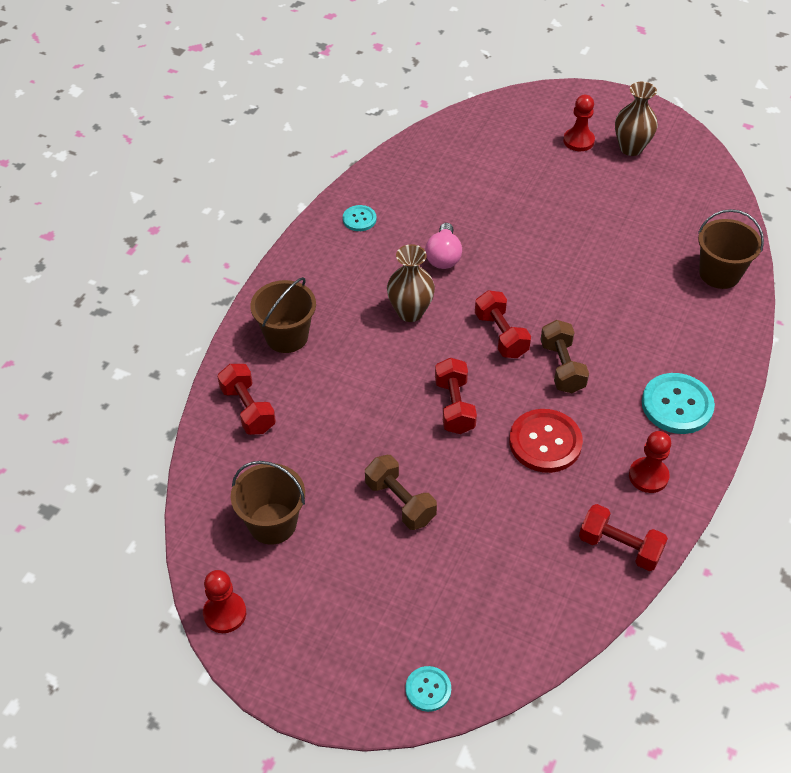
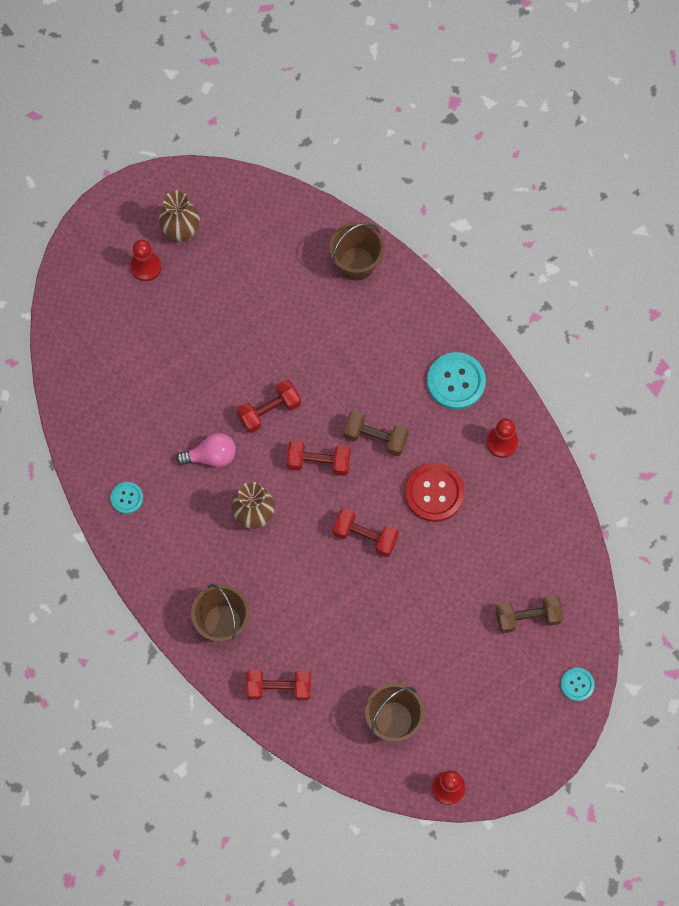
camera: 60 degrees left, 20 degrees up
brown dumbbell [365,455,437,530] -> brown dumbbell moved to [496,595,563,633]
pink light bulb [425,223,462,269] -> pink light bulb turned 45 degrees counterclockwise [176,433,236,467]
red dumbbell [579,504,668,571] -> red dumbbell moved to [237,380,301,433]

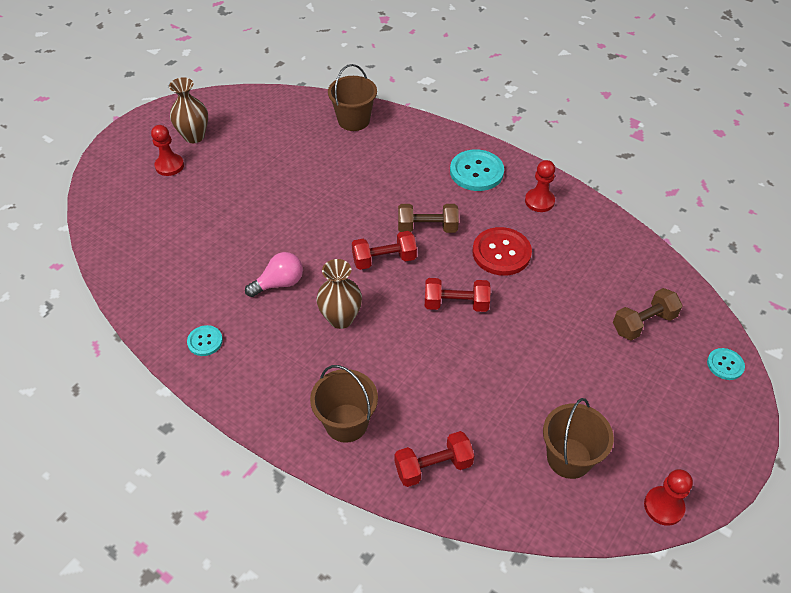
camera: 20 degrees left, 20 degrees down
red dumbbell [237,380,301,433] -> none

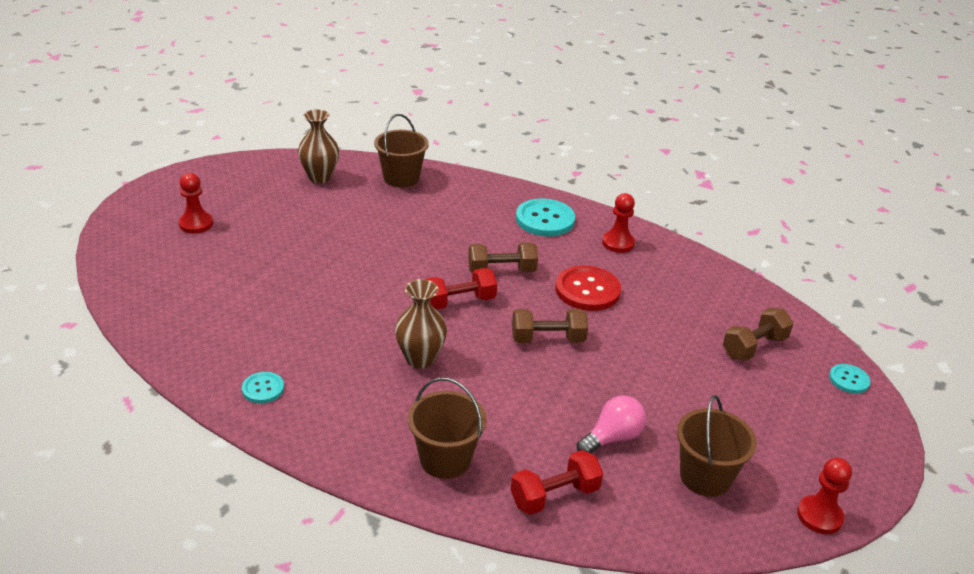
camera: 10 degrees left, 15 degrees down
brown vase [169,77,208,143] -> brown vase moved to [298,109,339,183]
pink light bulb [245,252,303,297] -> pink light bulb moved to [577,396,646,453]
red dumbbell [425,278,491,312] -> brown dumbbell [512,309,588,343]

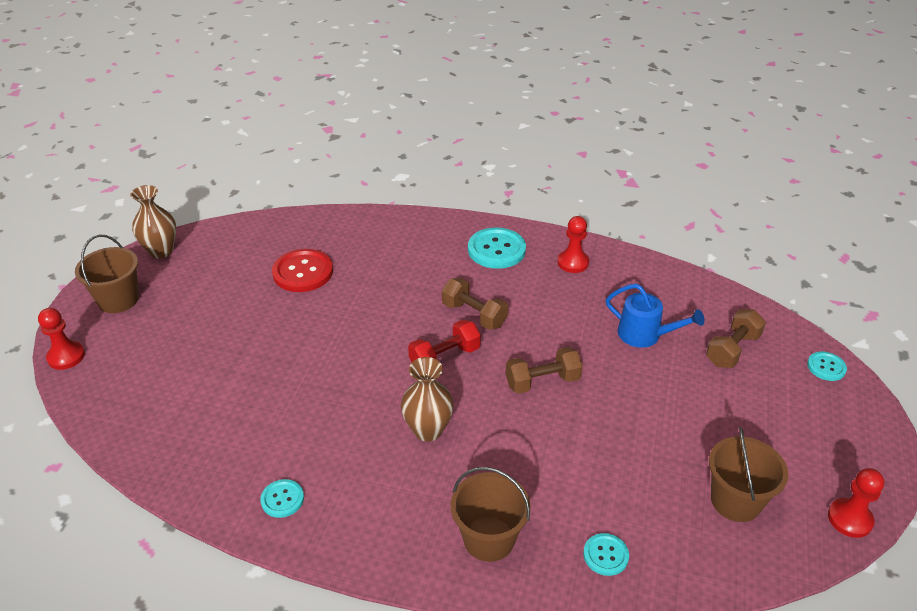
camera: 10 degrees left, 5 degrees up
red pawn [179,173,213,234] -> red pawn moved to [38,308,85,370]
brown vase [298,109,339,183] -> brown vase moved to [130,185,176,258]
brown bucket [374,114,429,188] -> brown bucket moved to [75,235,139,313]
brown dumbbell [468,242,538,273] -> brown dumbbell turned 60 degrees clockwise [442,278,508,330]
red dumbbell [511,450,603,515] -> turquoise button [583,533,629,576]
red button [555,266,621,311] -> red button moved to [272,249,333,292]
pink light bulb [577,396,646,453] -> none
none -> blue watering can [606,284,704,348]

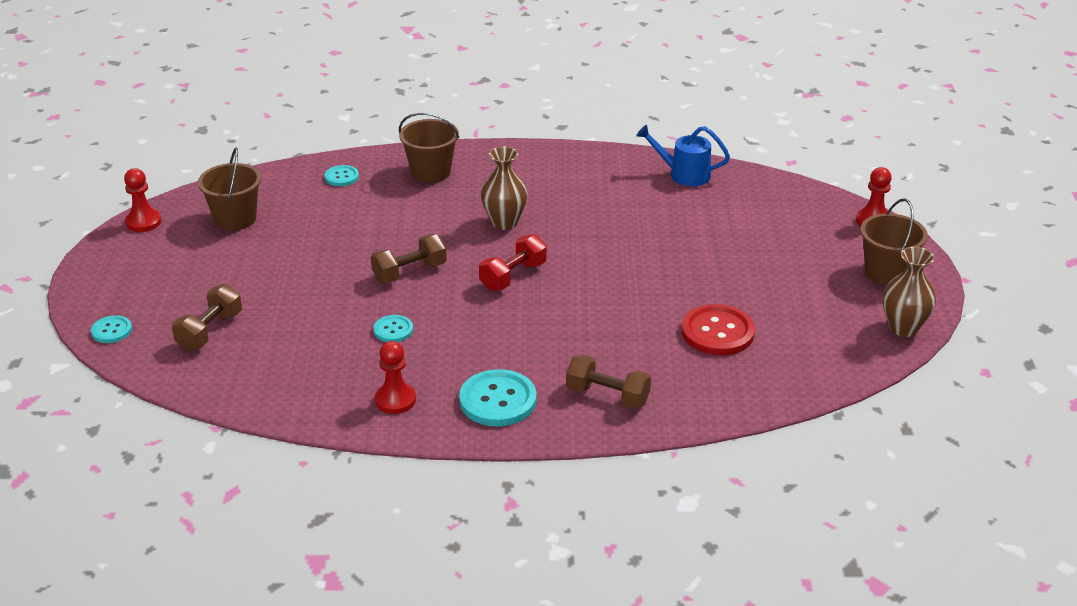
camera: 165 degrees right, 5 degrees down
turquoise button [260,479,304,518] -> turquoise button moved to [373,315,413,342]
brown dumbbell [442,278,508,330] -> brown dumbbell moved to [566,354,651,409]
blue watering can [606,284,704,348] -> blue watering can moved to [636,125,730,186]

